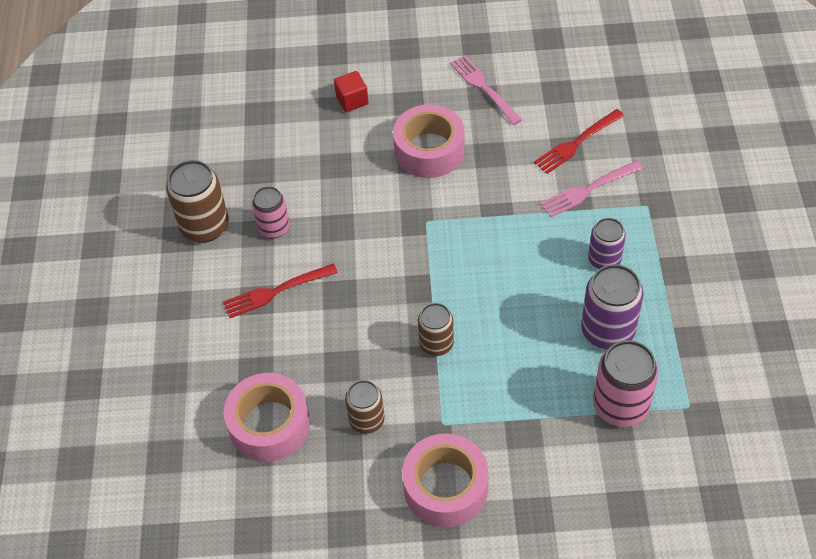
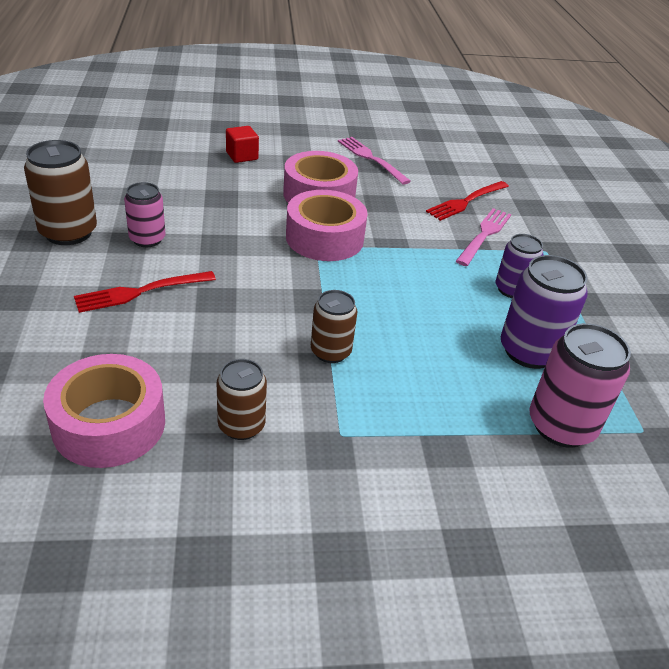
camera: 10 degrees left, 15 degrees down
pink tape [402,434,489,527] -> pink tape moved to [286,190,368,261]
pink fork [540,160,643,217] -> pink fork turned 150 degrees clockwise [456,208,511,266]

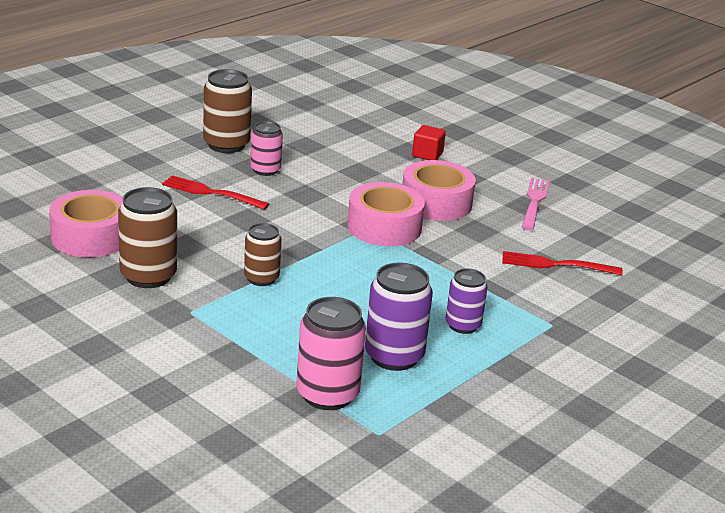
camera: 50 degrees right, 10 degrees down
brown can [217,359,267,440] -> brown can [118,187,177,288], size x1.57
pink fork [456,208,511,266] -> none

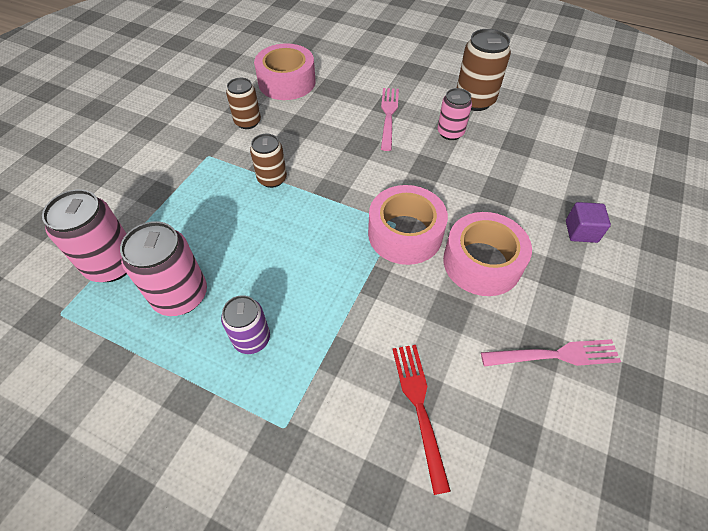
camera: 75 degrees right, 25 degrees up
brown can [118,187,177,288] -> brown can [226,78,261,129], size x0.64
red fork [162,176,269,210] -> pink fork [381,88,399,151]
purple can [365,263,433,371] -> pink can [120,221,207,316]
red cube [412,125,446,160] -> purple cube [566,202,611,243]

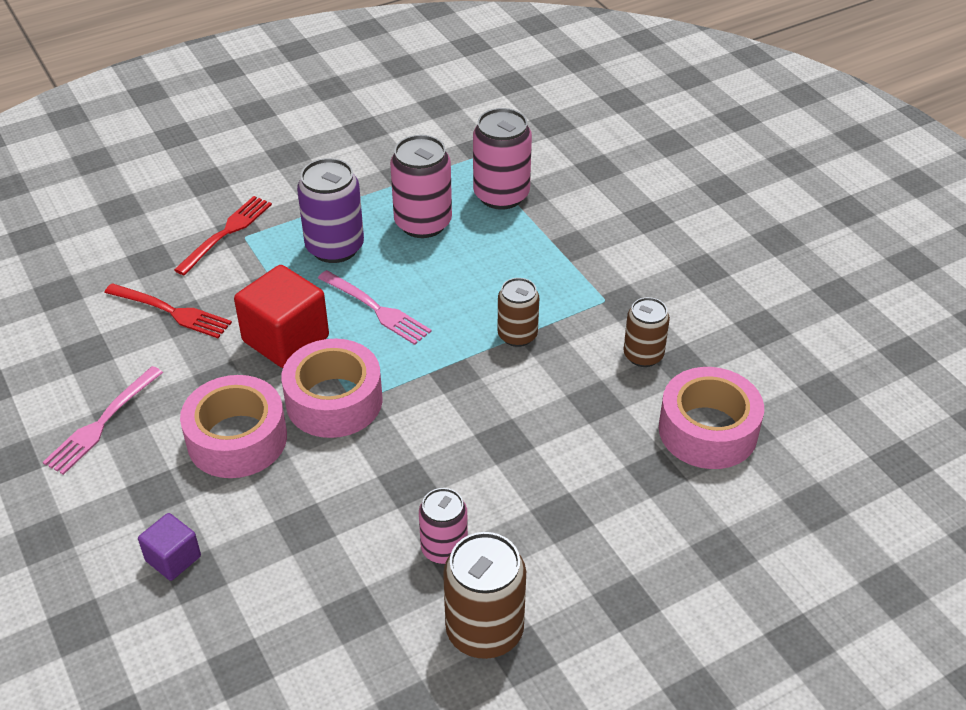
camera: 125 degrees right, 10 degrees down
purple can [221,295,270,354] -> purple can [297,158,364,263], size x1.57
pink fork [381,88,399,151] -> pink fork moved to [318,270,432,345]
none -> red fork [174,196,272,275]
none -> red cube [234,265,329,368]

